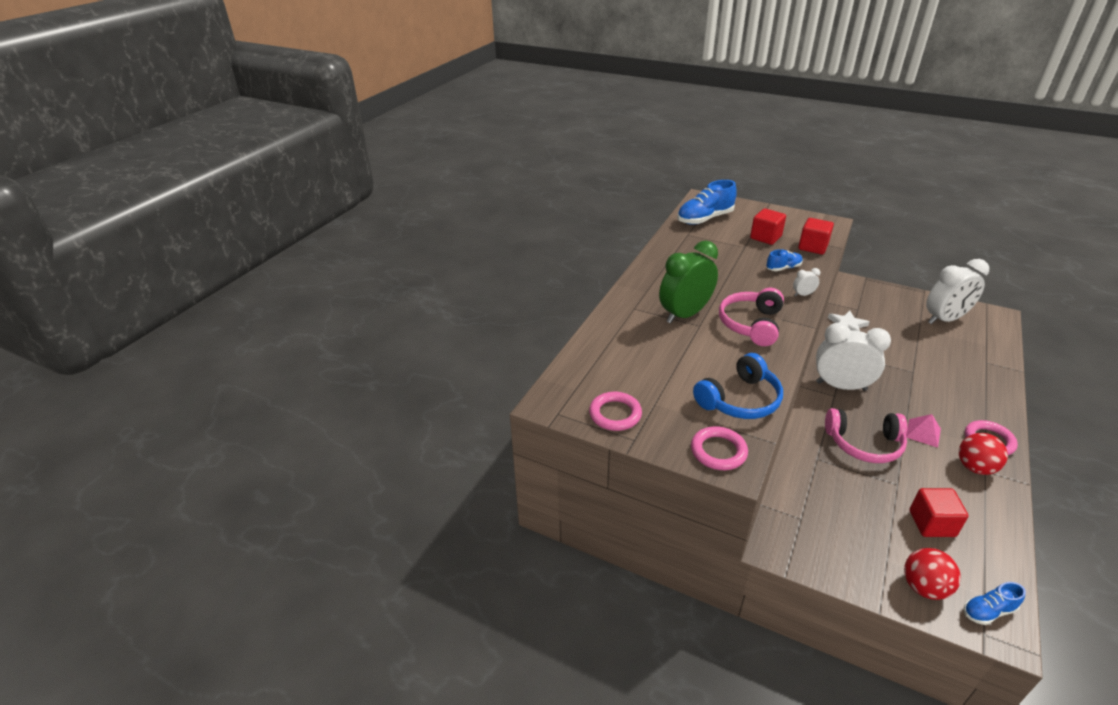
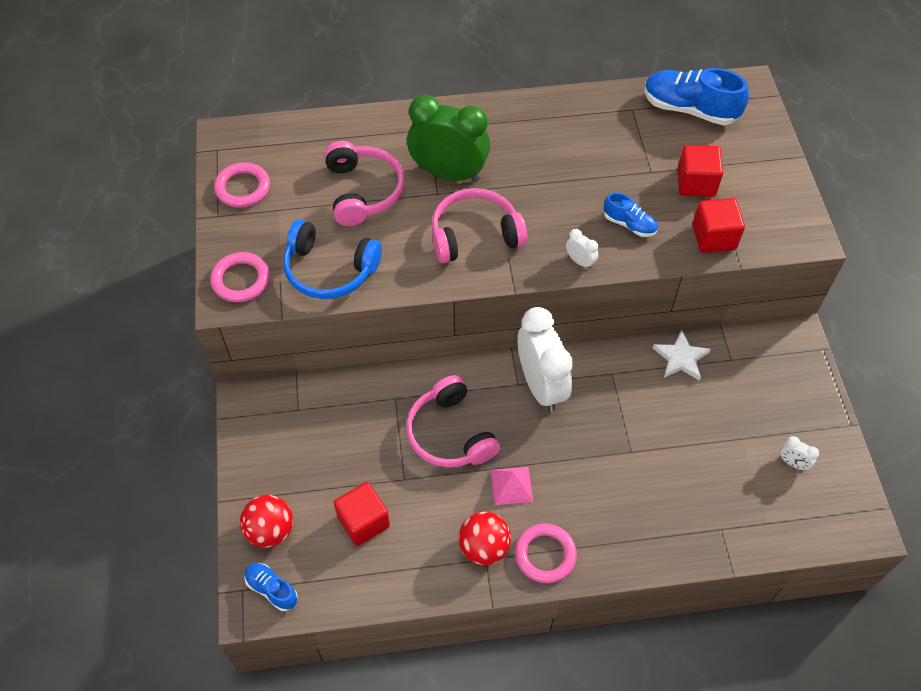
camera: 55 degrees right, 20 degrees up
white clock [926,259,989,324] -> white clock [780,436,819,470], size x0.40
none -> pink headphones [324,141,404,226]

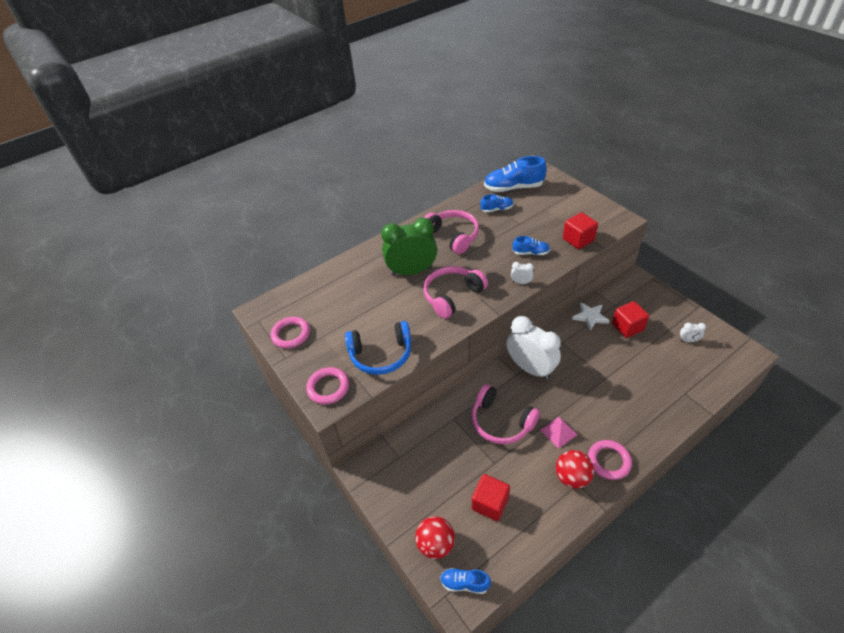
camera: 25 degrees left, 10 degrees down
pink headphones [324,141,404,226] -> pink headphones moved to [424,210,479,254]
red cube [677,145,723,197] -> red cube moved to [612,301,649,338]
none -> blue shoe [480,194,514,213]

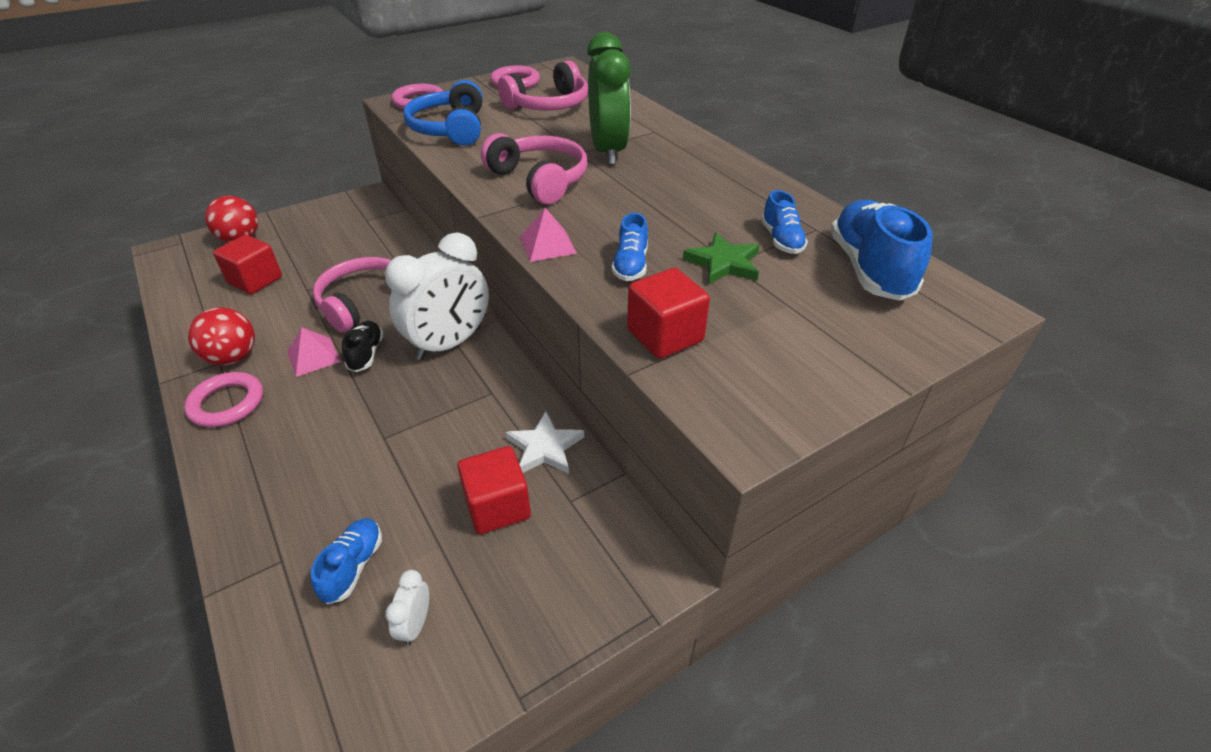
camera: 90 degrees right, 5 degrees down
pink headphones [424,210,479,254] -> pink headphones moved to [498,60,588,110]
blue shoe [440,568,491,594] -> blue shoe moved to [311,518,382,604]
white clock [511,262,534,284] -> pink pyramid [520,208,577,262]
none -> black shoe [342,321,384,372]
none -> green star [683,233,760,285]

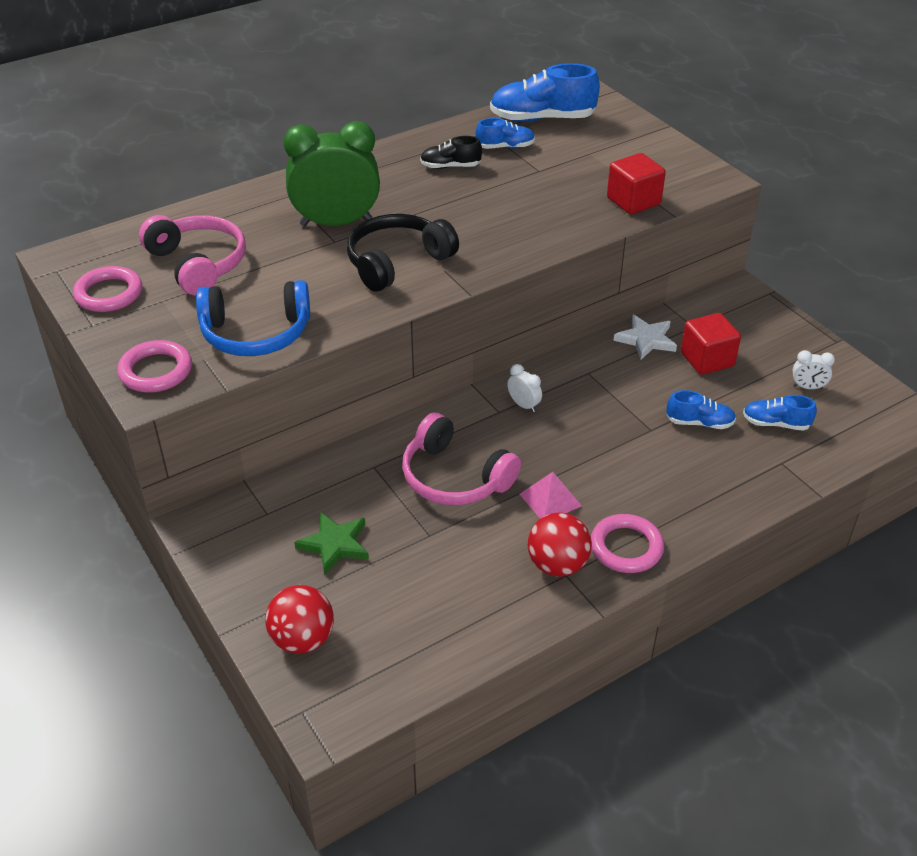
camera: 90 degrees left, 0 degrees up
red cube [213,235,282,294] -> none
black shoe [342,321,384,372] -> black shoe moved to [420,136,482,169]
white clock [385,232,489,360] -> white clock [507,364,542,412], size x0.40
pink headphones [481,133,587,204] -> black headphones [347,214,459,292]
pink pyramid [520,208,577,262] -> none
blue shoe [612,213,648,281] -> blue shoe moved to [666,390,736,429]
green star [683,233,760,285] -> green star moved to [294,512,369,575]

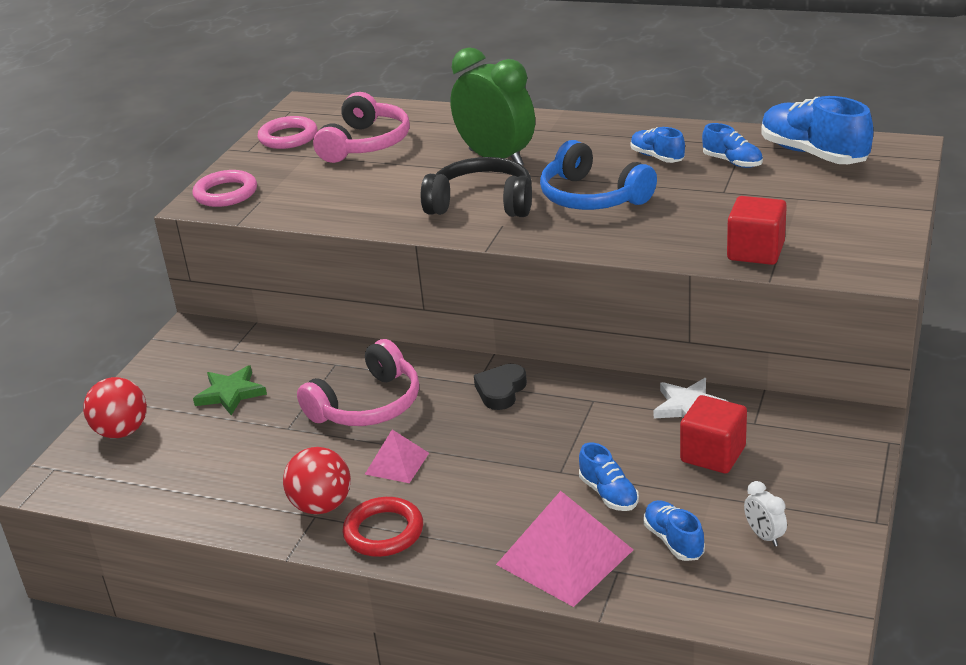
camera: 55 degrees right, 10 degrees down
blue headphones [196,280,310,356] -> blue headphones moved to [540,140,657,210]
pink headphones [402,413,521,505] -> pink headphones turned 135 degrees counterclockwise [297,339,419,426]
black shoe [420,136,482,169] -> blue shoe [630,127,685,163]
white clock [507,364,542,412] -> black heart [474,364,527,410]
pink ring [591,514,664,573] -> red ring [342,497,423,557]
none -> pink pyramid [496,491,634,607]

